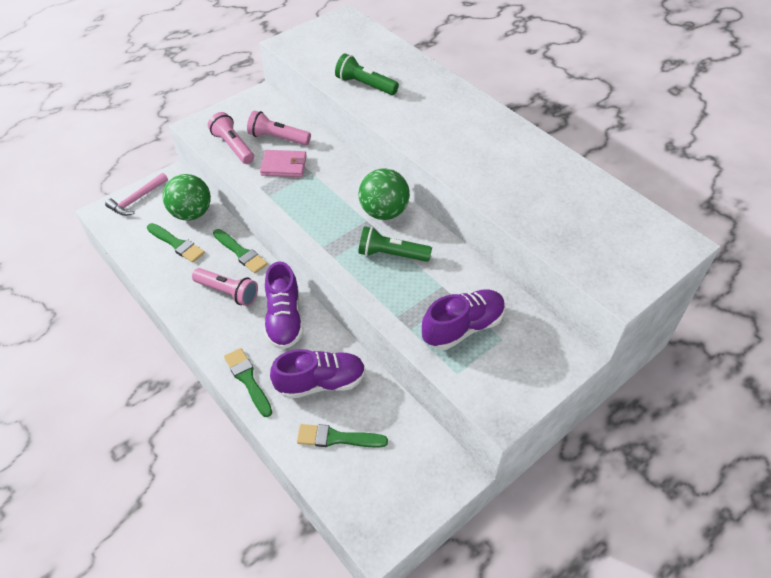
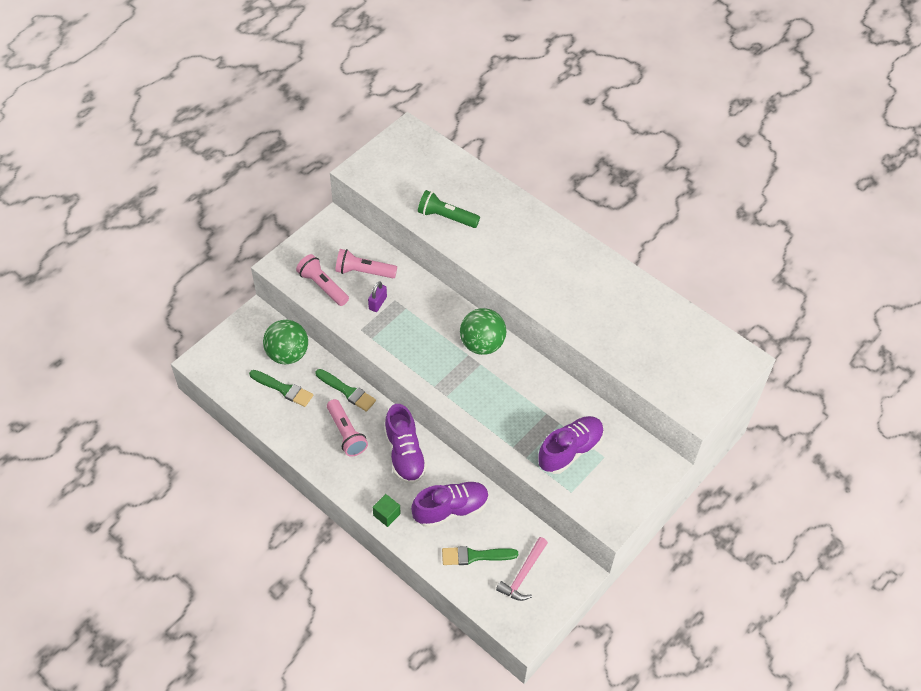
camera: 10 degrees left, 5 degrees up
pink hammer [105,173,168,216] -> pink hammer moved to [496,537,548,601]
pink flashlight [192,268,258,306] -> pink flashlight turned 45 degrees clockwise [327,399,368,457]
green brush [224,348,272,417] -> green cube [373,494,401,527]
pink wallet [260,150,307,177] -> purple padlock [368,281,387,312]
green flashlight [358,226,432,262] -> none

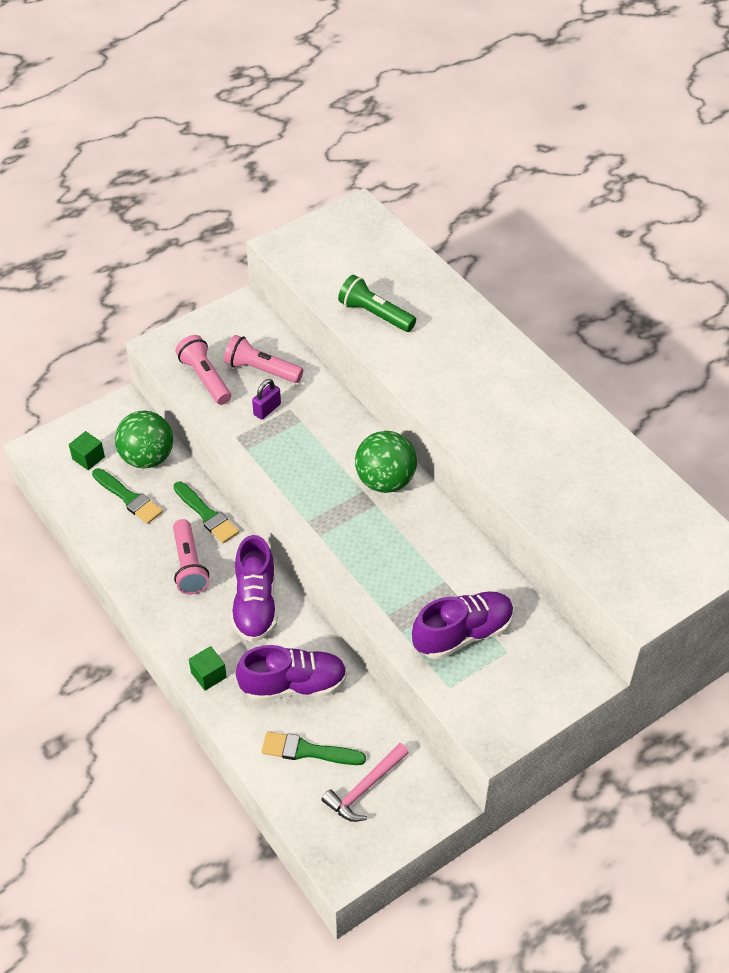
camera: 15 degrees right, 5 degrees down
none -> green cube [69,431,105,470]

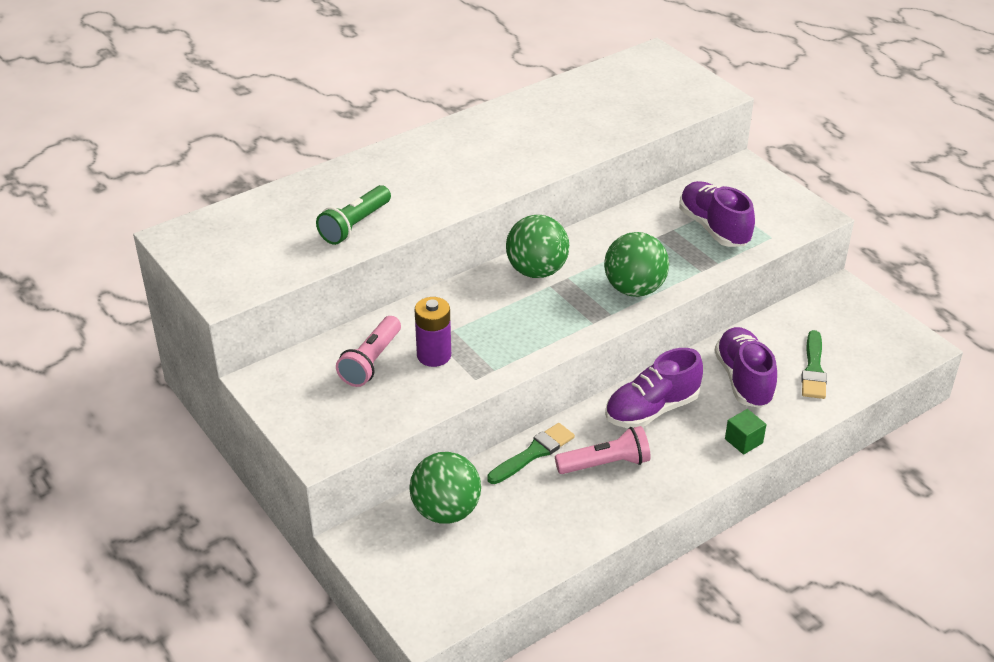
camera: 90 degrees left, 10 degrees down
green cube [69,431,105,470] -> none
green brush [92,468,163,524] -> none
pink flashlight [175,335,231,405] -> none
purple shoe [231,535,277,642] -> purple shoe turned 150 degrees clockwise [605,348,703,428]
purple padlock [252,379,281,420] -> purple battery [415,297,451,367]
pink hammer [321,743,409,822] -> none
none -> green ball [604,232,669,297]

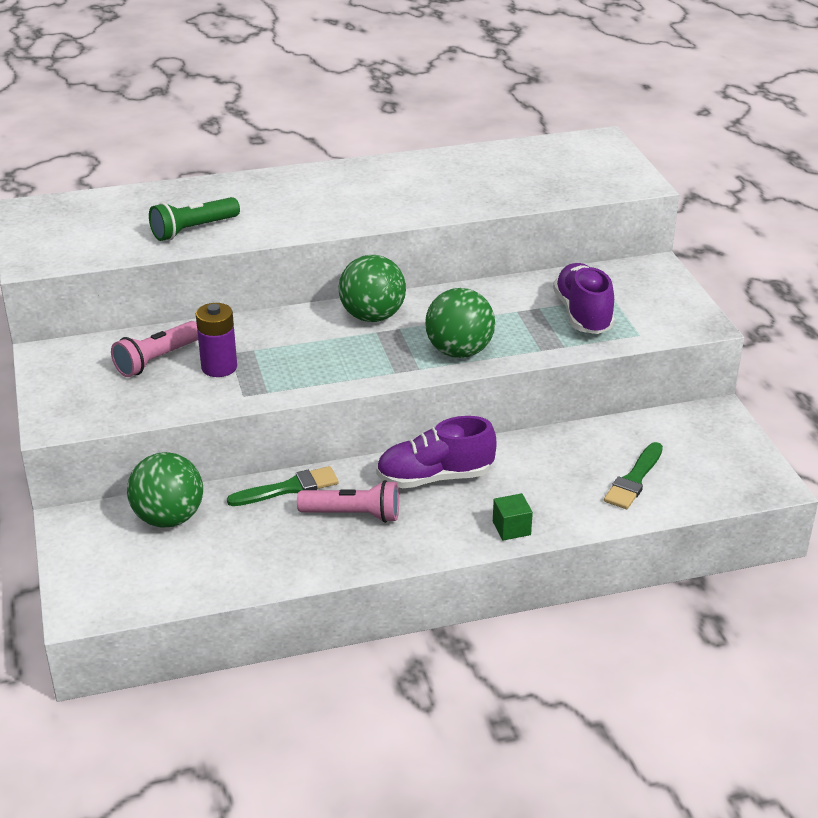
camera: 20 degrees right, 5 degrees down
purple shoe [714,327,777,408] -> none

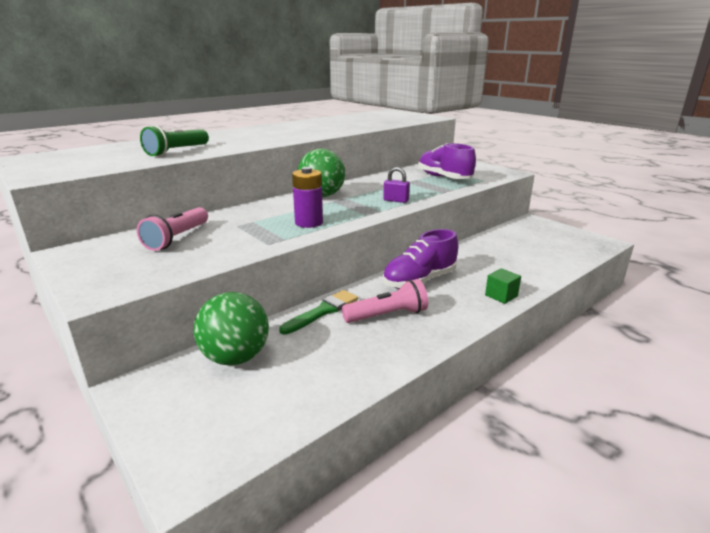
camera: 25 degrees left, 10 degrees down
purple battery [196,303,237,377] -> purple battery moved to [292,167,323,228]
green ball [425,288,495,358] -> purple padlock [383,167,410,203]
green brush [604,442,663,509] -> none

